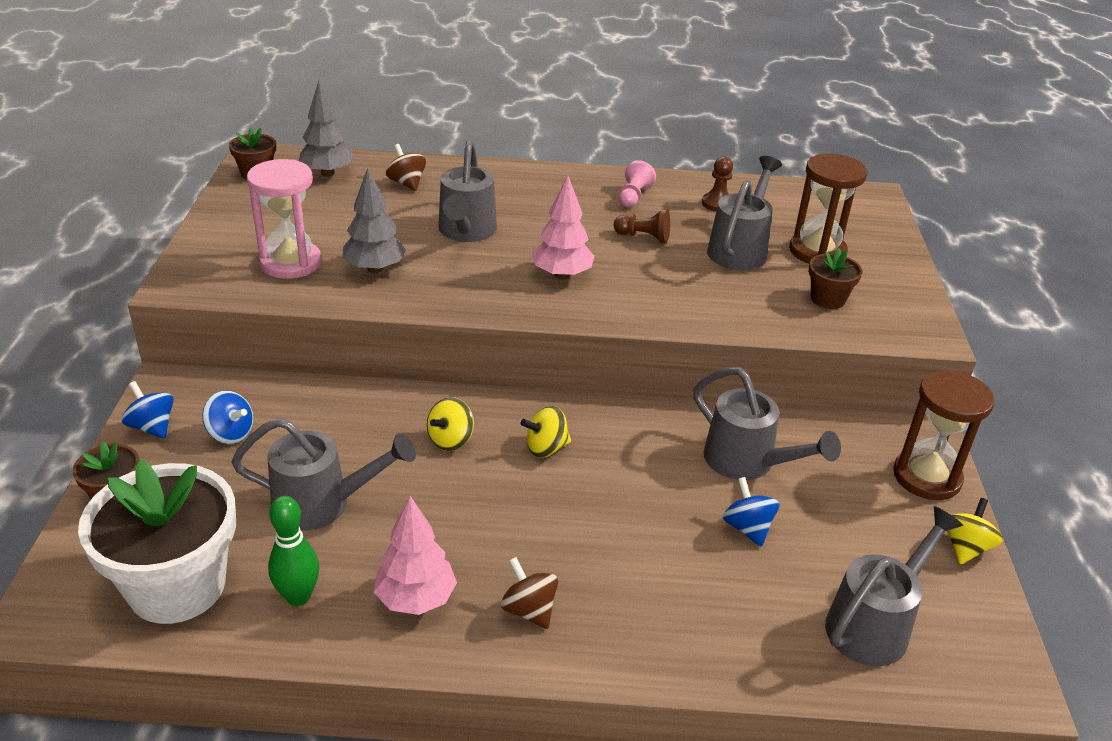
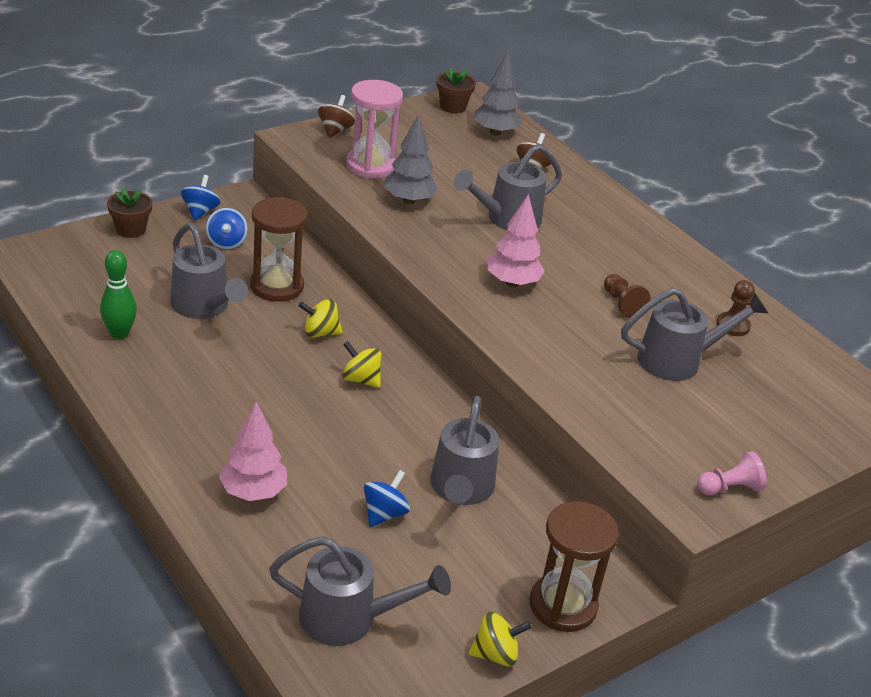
camera: 50 degrees right, 0 degrees up
white flower pot [78,459,236,624] -> none
pink tree [374,496,457,615] -> pink tree moved to [219,402,287,501]
brown spinning top [501,557,558,629] -> brown spinning top moved to [318,95,355,138]
pink pawn [619,160,656,207] -> pink pawn moved to [697,451,767,495]
brown hourglass [789,153,867,263] -> brown hourglass moved to [250,197,308,302]
brown flower pot [809,248,863,309] -> none

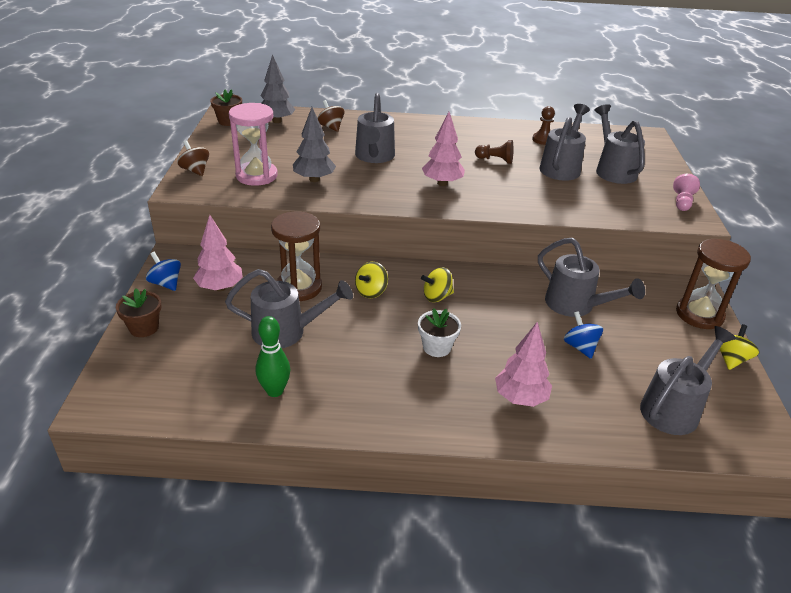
camera: 50 degrees left, 0 degrees up
blue spinning top [206,208,248,249] -> pink tree [193,215,243,291]
none -> white flower pot [418,308,461,357]
none -> grey watering can [594,104,645,184]

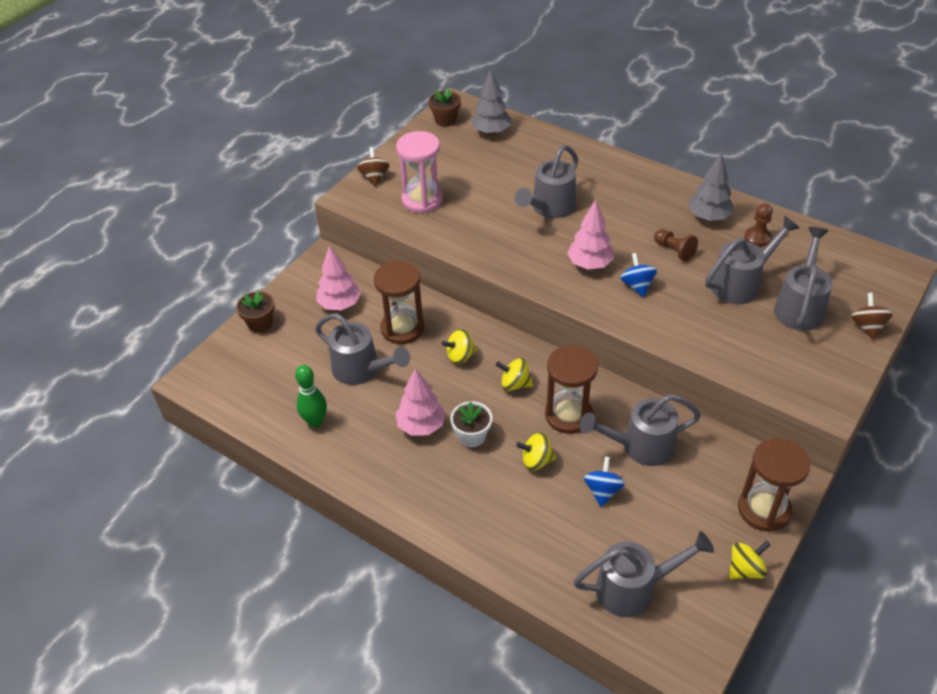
camera: 35 degrees right, 10 degrees up
blue spinning top [146,252,181,291] -> blue spinning top moved to [620,253,657,297]
grey tree [293,107,336,182] -> grey tree moved to [688,152,734,221]
brown spinning top [317,100,344,132] -> brown spinning top moved to [851,293,893,340]
pink tree [495,322,552,407] -> pink tree moved to [396,368,446,436]
grey watering can [538,238,645,317] -> grey watering can turned 90 degrees clockwise [580,394,701,466]
pink pawn [673,174,700,211] -> none
none -> yellow spinning top [516,432,556,471]
none -> brown hourglass [545,345,598,434]

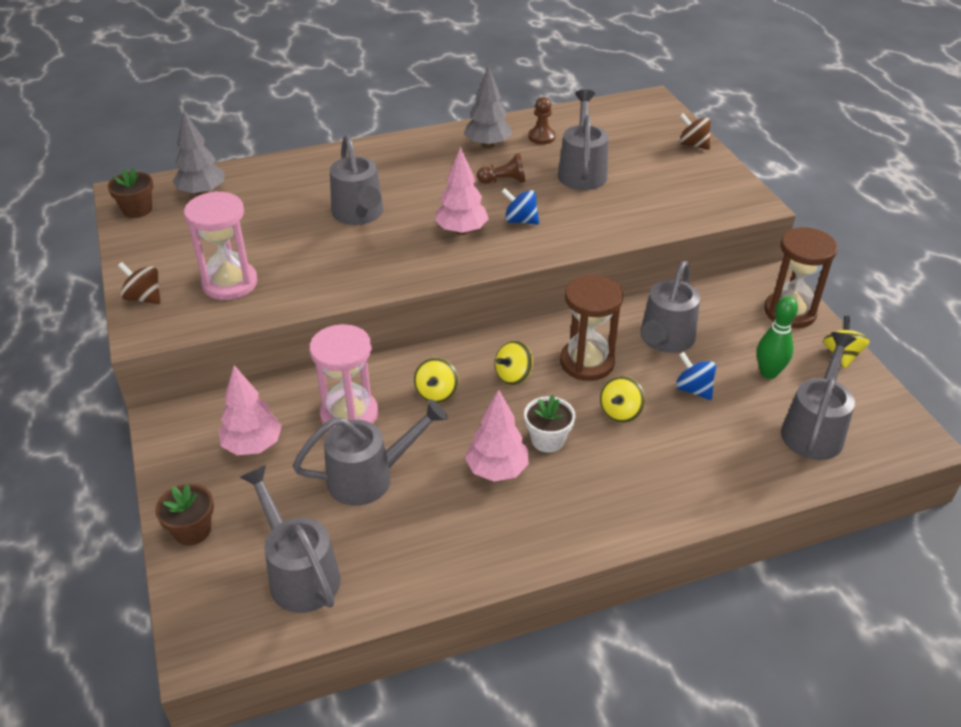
camera: 55 degrees left, 5 degrees down
green bowling pin [295,365,327,427] -> green bowling pin moved to [757,296,798,379]
brown hourglass [374,261,425,344] -> pink hourglass [309,324,378,431]
grey watering can [774,227,832,331] -> grey watering can moved to [240,465,341,613]

